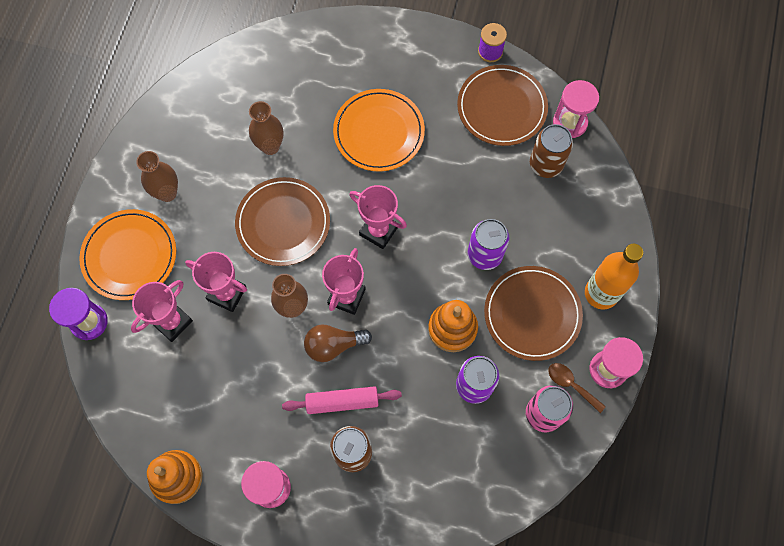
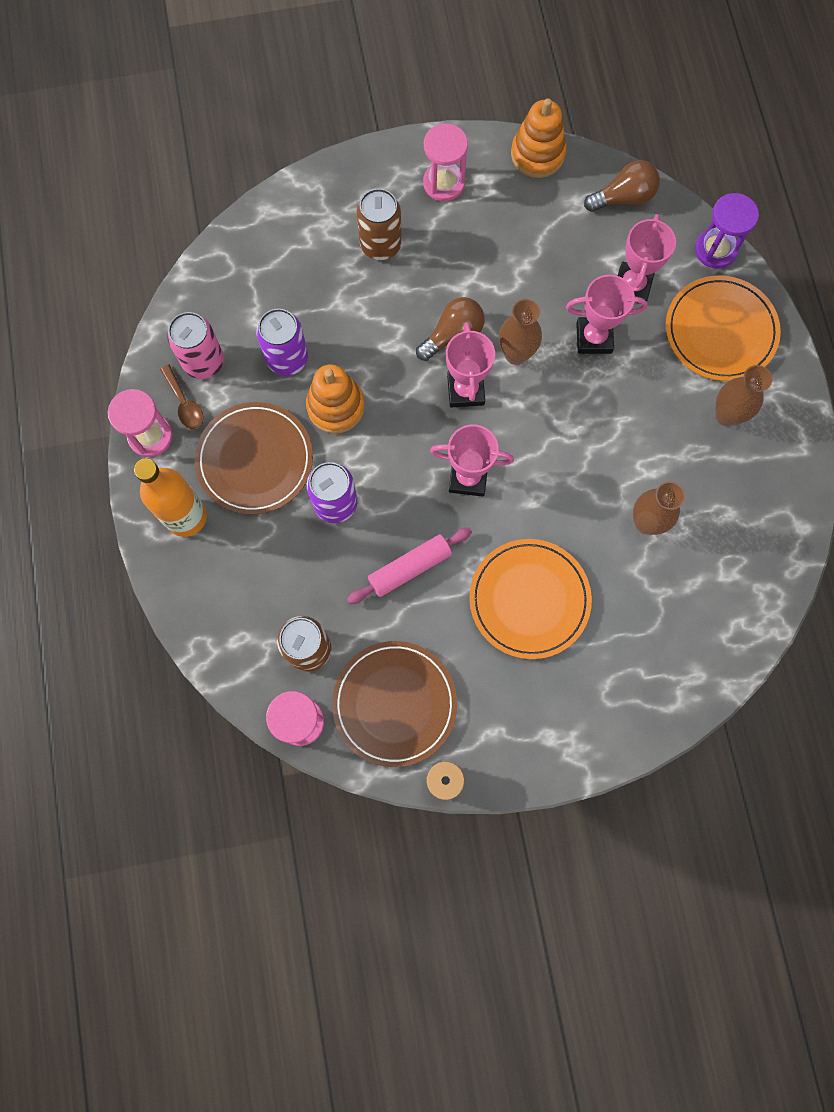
camera: 155 degrees right, 5 degrees up
brown plate [235,177,330,266] -> none
pink rolling pin [282,386,402,414] -> pink rolling pin moved to [347,528,472,604]
brown spoon [548,363,606,413] -> brown spoon turned 45 degrees clockwise [160,365,204,429]
none -> brown light bulb [584,160,660,212]

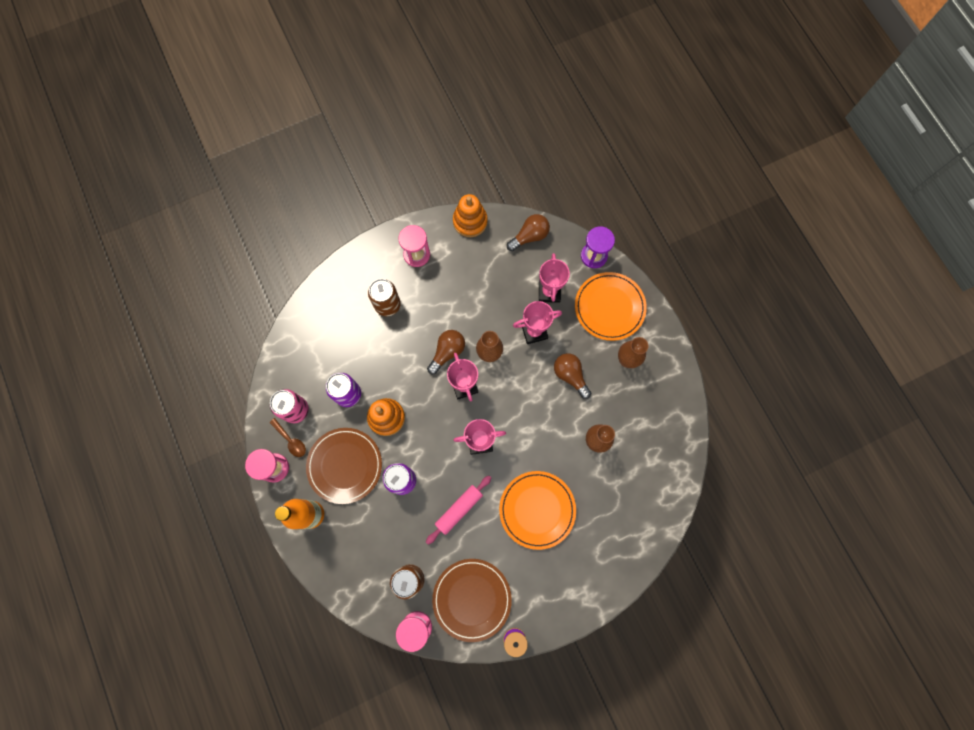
camera: 15 degrees left, 0 degrees up
none -> brown light bulb [554,353,591,399]

